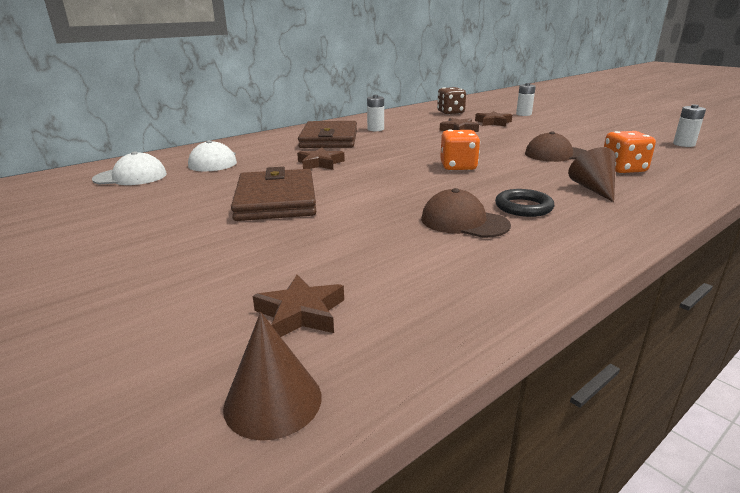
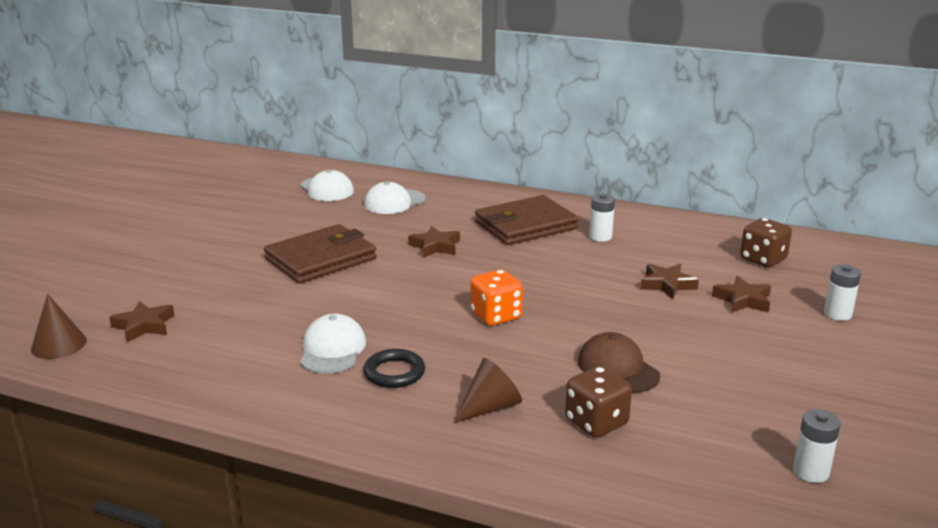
camera: 60 degrees right, 0 degrees up
brown cap [421,188,511,238] -> white cap [300,314,366,374]
orange dice [604,131,656,173] -> brown dice [565,366,632,438]

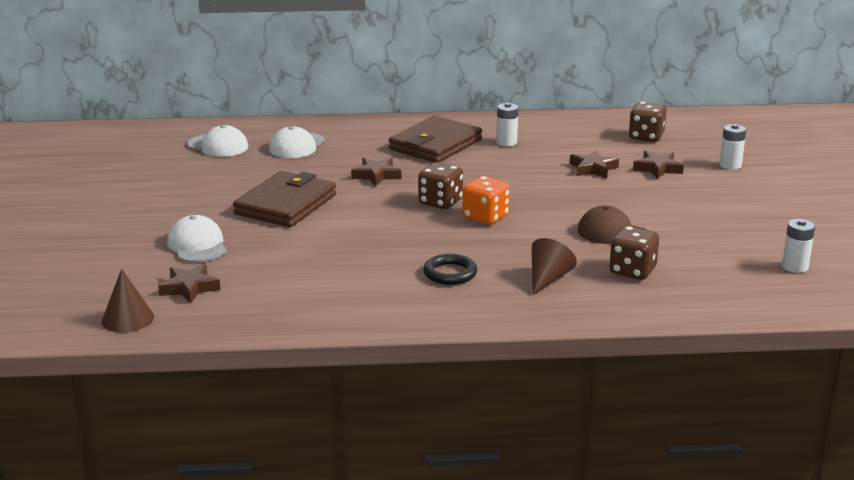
camera: 25 degrees left, 0 degrees up
white cap [300,314,366,374] -> white cap moved to [167,215,227,262]
none -> brown dice [418,162,463,209]

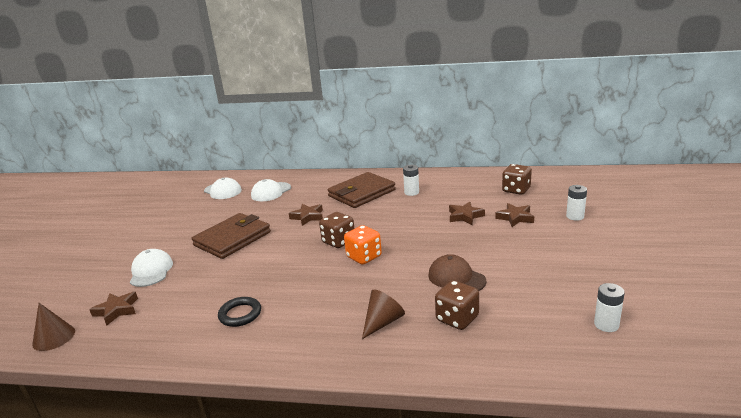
camera: 15 degrees right, 0 degrees up
black ring [423,254,477,285] -> black ring moved to [218,297,261,327]

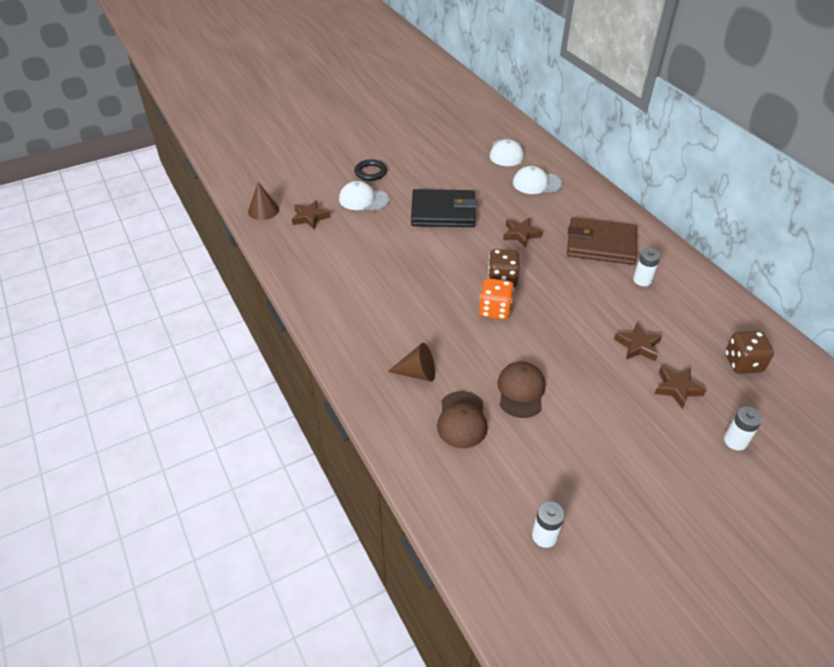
camera: 50 degrees right, 20 degrees up
white cap [130,249,173,287] -> white cap turned 120 degrees counterclockwise [339,181,389,211]
brown wallet [192,213,271,259] -> black wallet [411,189,477,227]
black ring [218,297,261,327] -> black ring moved to [354,159,387,181]
brown dice [435,280,479,330] -> brown cap [437,391,488,448]

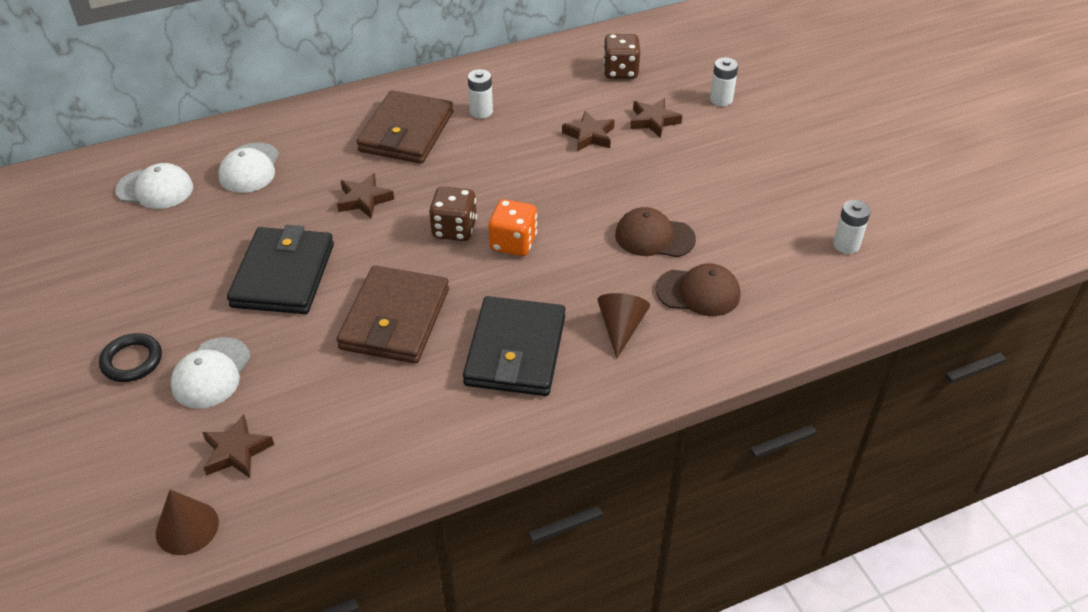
camera: 85 degrees left, 0 degrees up
none -> brown wallet [336,265,449,364]
none -> black wallet [463,296,565,396]

